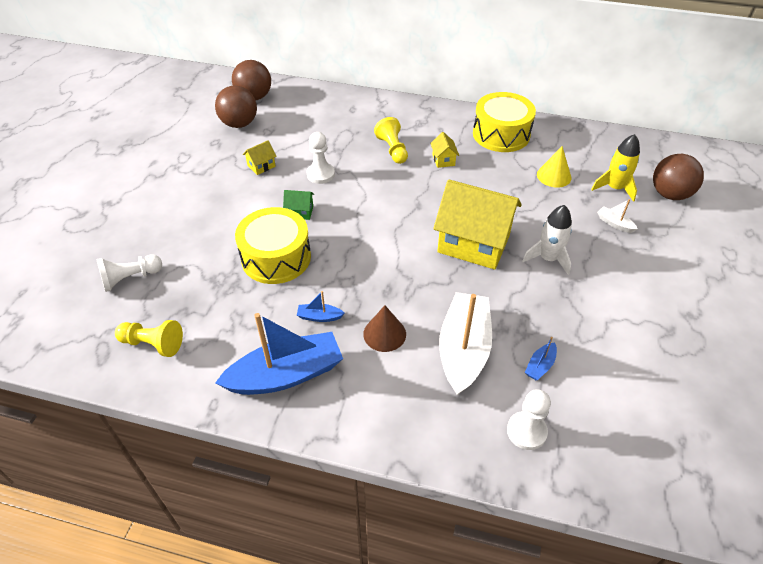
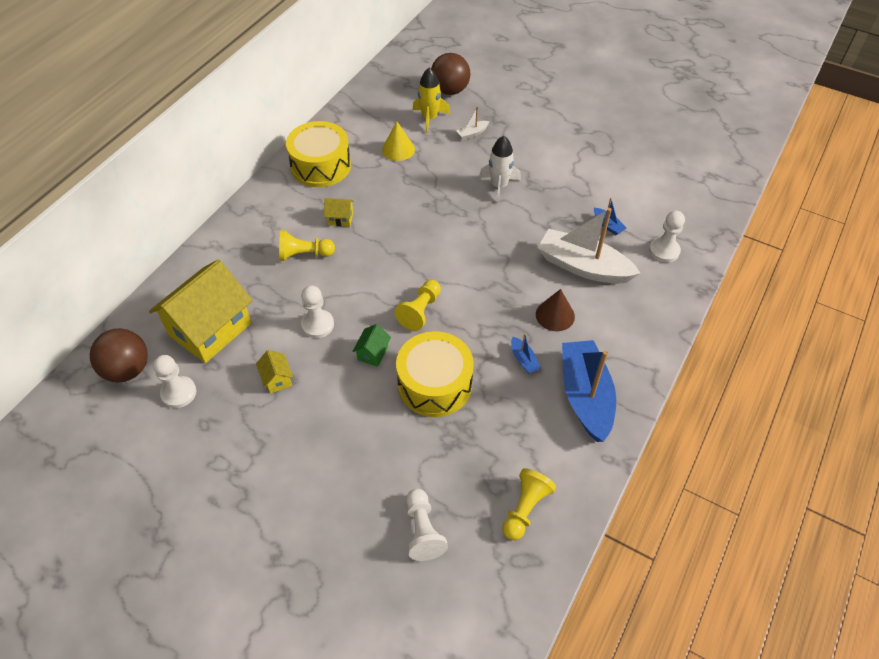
camera: 75 degrees left, 5 degrees up
brown ball [215,85,257,128] -> white pawn [153,355,196,408]
blue boat [297,291,345,322] -> blue boat turned 45 degrees counterclockwise [511,333,541,374]
yellow house [433,179,522,270] -> yellow house moved to [149,259,253,363]
none -> yellow pawn [394,280,441,331]

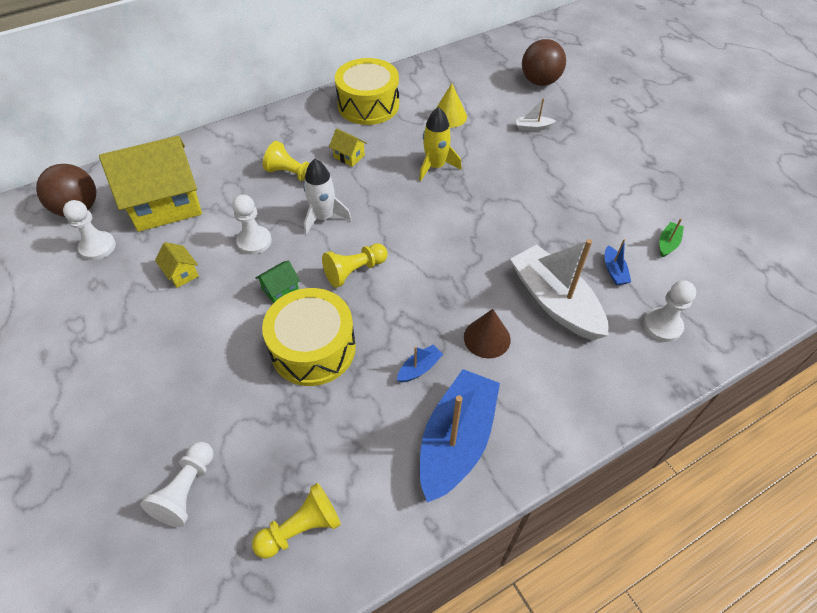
camera: 30 degrees right, 0 degrees up
yellow house [256,350,293,394] -> yellow house turned 45 degrees counterclockwise [155,242,199,288]
yellow rocket [413,67,450,133] -> yellow rocket moved to [419,107,462,181]
white rocket [480,136,521,203] -> white rocket moved to [303,159,351,234]
blue boat [511,333,541,374] -> blue boat turned 135 degrees counterclockwise [397,345,444,382]
none -> green boat [659,219,684,257]

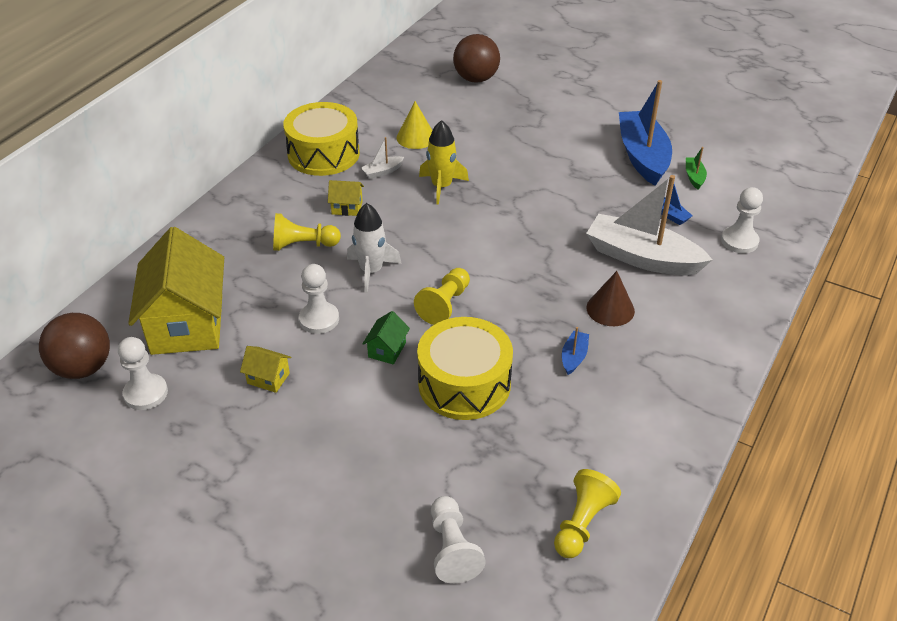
camera: 30 degrees left, 10 degrees down
yellow house [99,136,202,232] -> yellow house turned 45 degrees counterclockwise [128,227,224,355]
blue boat [420,369,500,503] -> blue boat moved to [619,80,672,186]
white boat [515,98,556,131] -> white boat moved to [361,137,404,179]

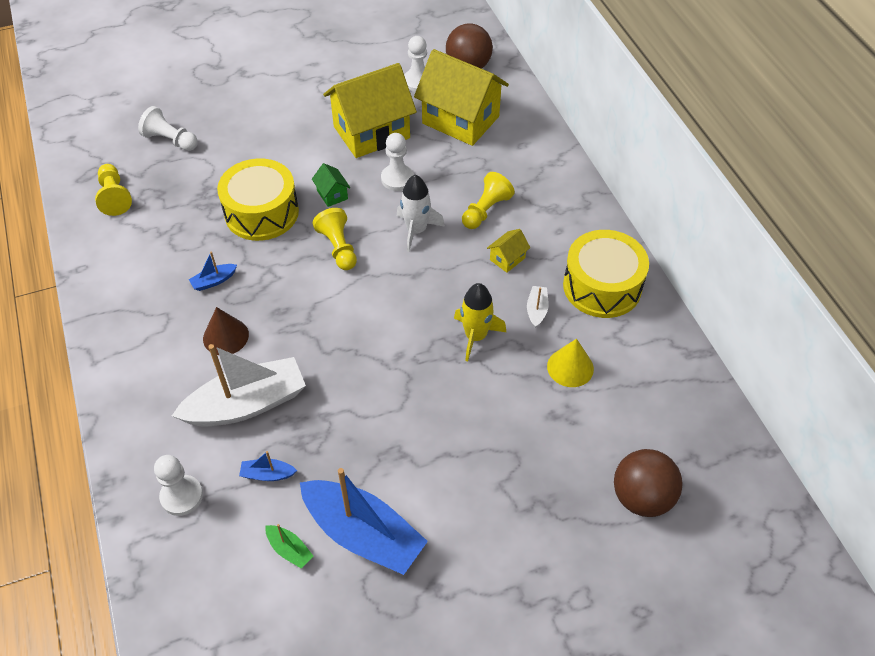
camera: 130 degrees right, 10 degrees up
yellow house [240,346,291,393] -> yellow house [323,63,417,158], size x2.45
blue boat [562,327,589,375] -> blue boat turned 90 degrees clockwise [189,251,237,291]

